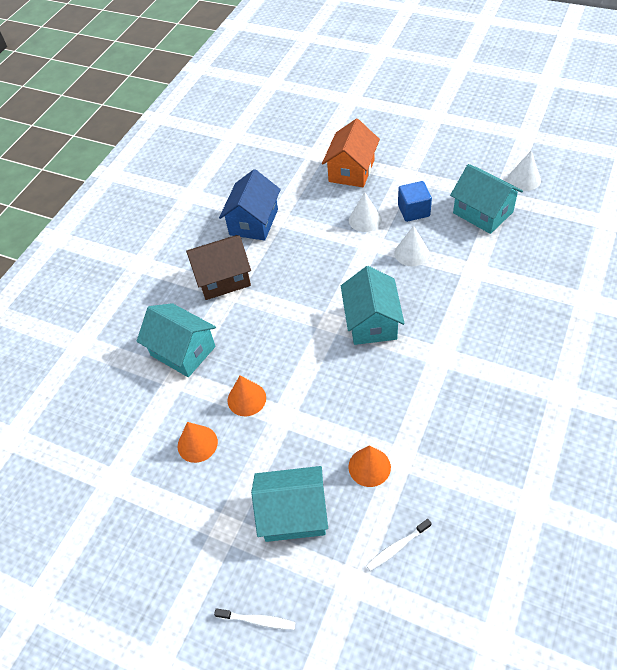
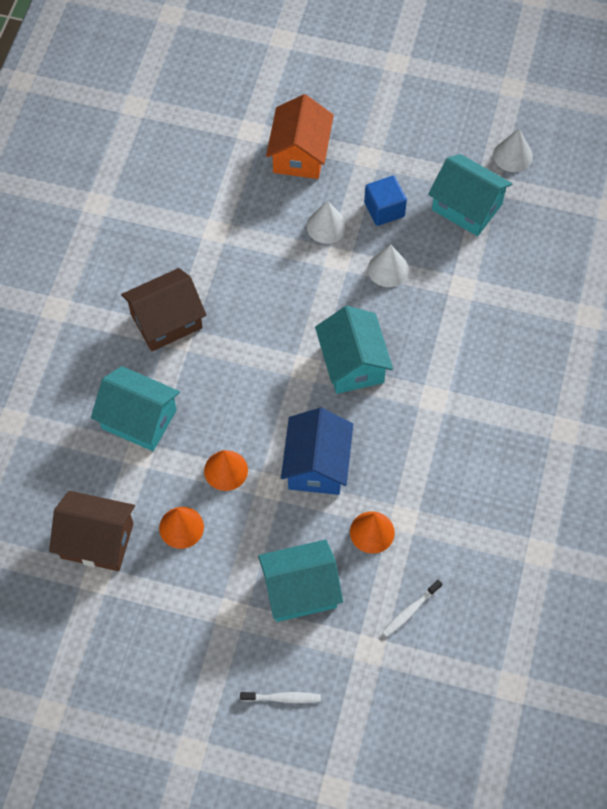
camera: 15 degrees left, 10 degrees up
blue house [219,169,281,241] -> blue house moved to [281,408,353,495]
none -> brown house [49,491,135,571]

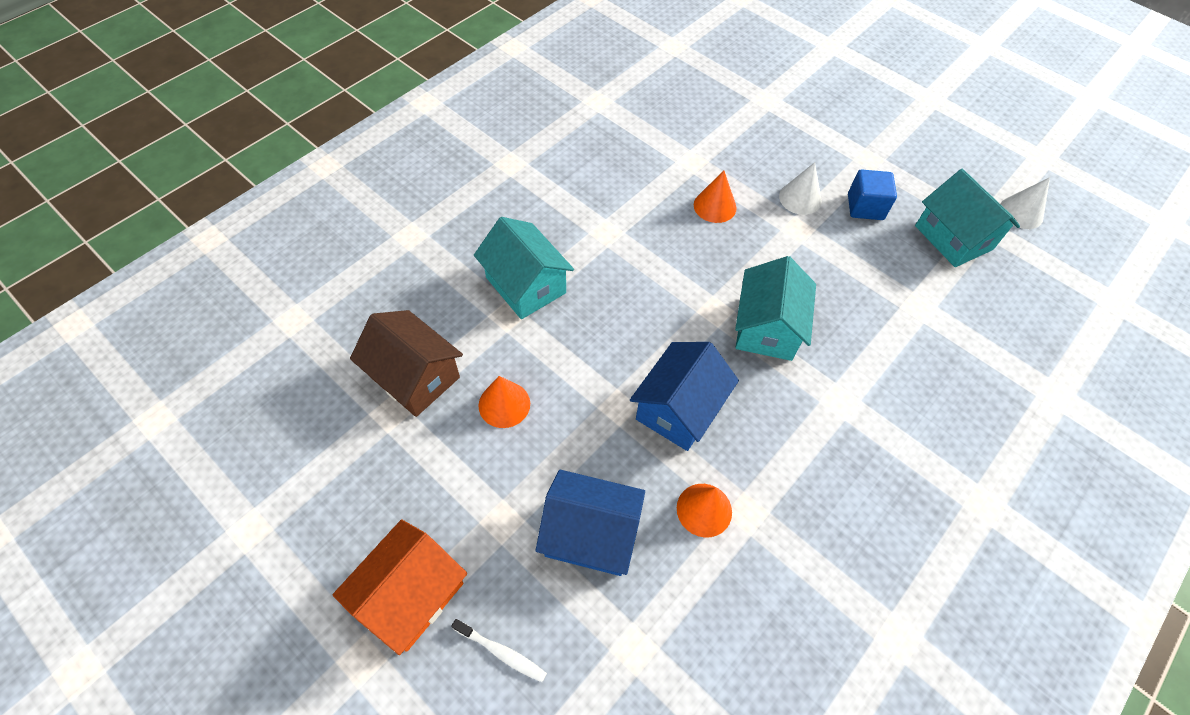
camera: 25 degrees right, 5 degrees down
brown house [121,268,206,352] -> none
orange cone [204,450,248,491] -> orange cone moved to [694,171,736,223]
turquoise house [258,539,343,622] -> blue house [536,470,645,576]
orange house [266,94,334,179] -> orange house moved to [332,519,467,655]
white cone [368,245,409,287] -> none
white toothbrush [382,579,442,637] -> none

